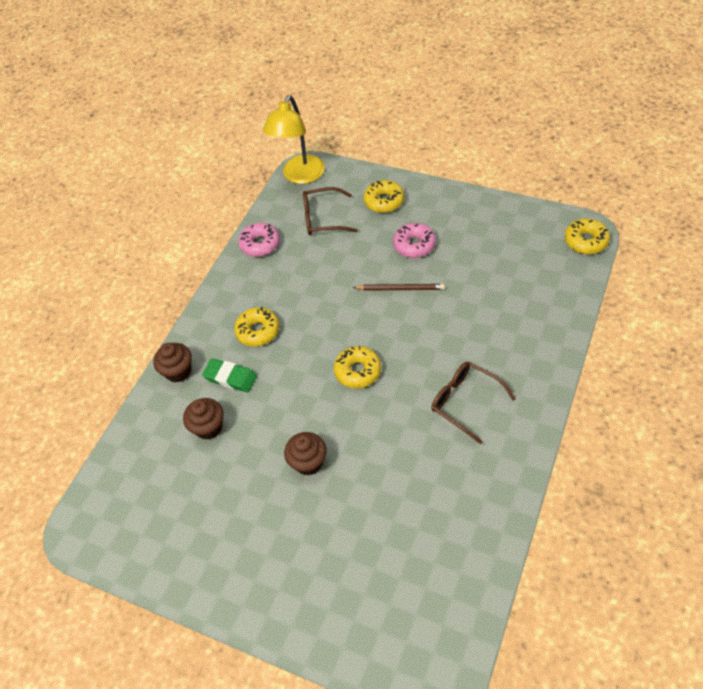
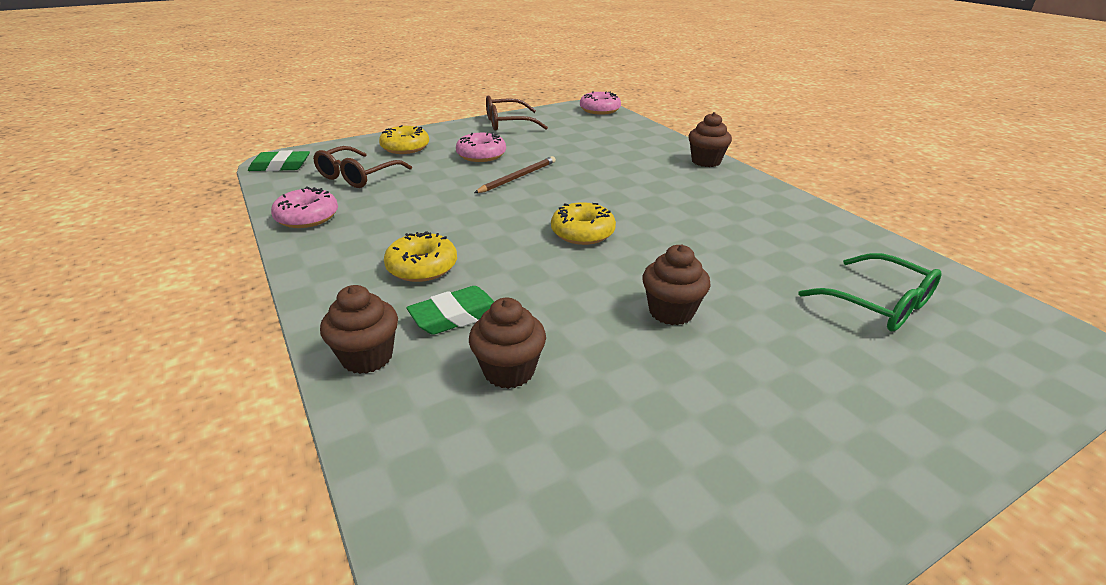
camera: 60 degrees left, 20 degrees down
yellow lamp [263,95,325,184] -> green eraser [248,150,310,171]
brown glasses [431,362,516,444] -> brown glasses moved to [486,95,548,131]
yellow donut [565,218,610,254] -> pink donut [580,91,621,115]
none -> brown cupcake [688,112,732,167]
none -> green glasses [798,253,942,331]

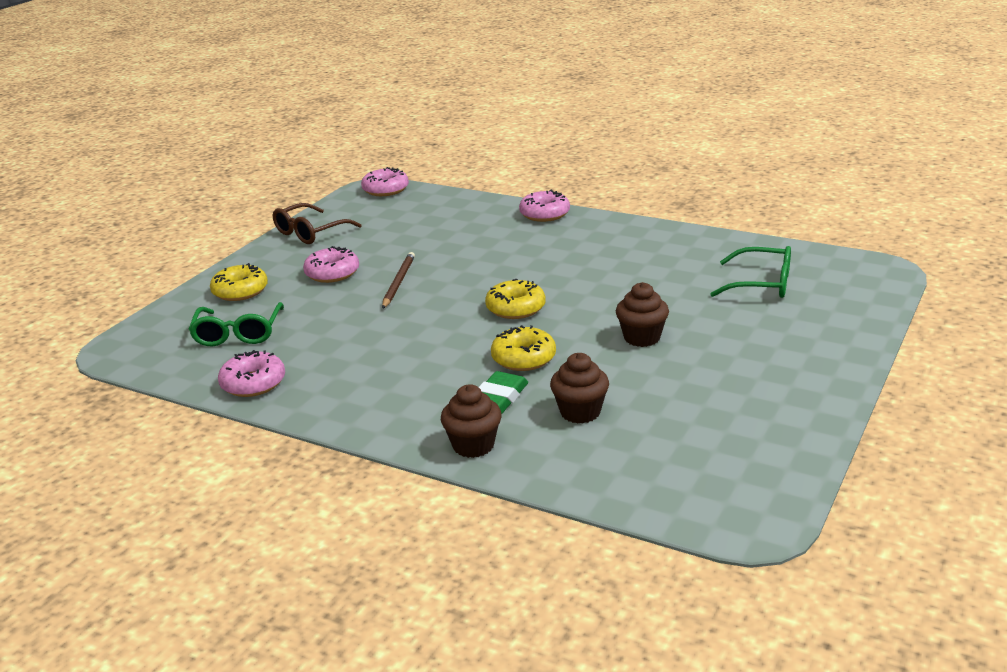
camera: 30 degrees left, 5 degrees down
green eraser [248,150,310,171] -> none
brown glasses [313,146,412,188] -> green glasses [189,302,284,346]
yellow donut [384,231,457,282] -> yellow donut moved to [491,325,556,371]
brown cupcake [688,112,732,167] -> pink donut [519,190,570,222]

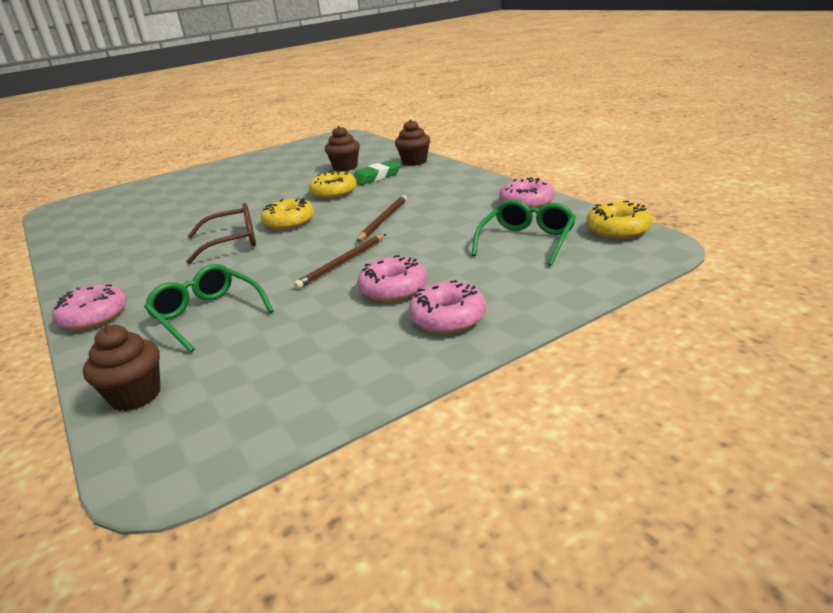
camera: 150 degrees left, 0 degrees up
yellow donut [210,263,268,301] -> yellow donut moved to [586,201,653,239]
brown glasses [273,203,361,244] -> brown glasses moved to [186,203,256,264]
pink donut [361,167,409,196] -> pink donut moved to [409,280,486,334]
brown cupcake [616,282,669,347] -> brown cupcake moved to [83,325,161,411]
green glasses [710,246,791,298] -> green glasses moved to [144,264,274,352]
none -> brown pencil [356,195,407,242]

